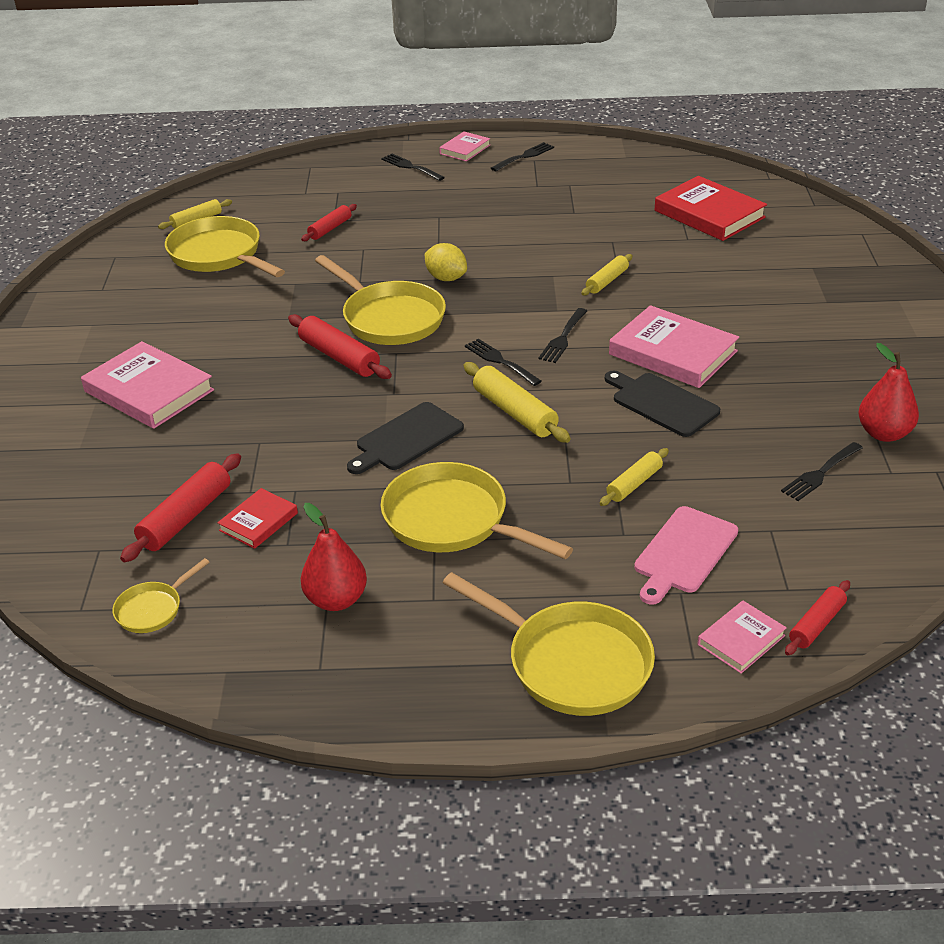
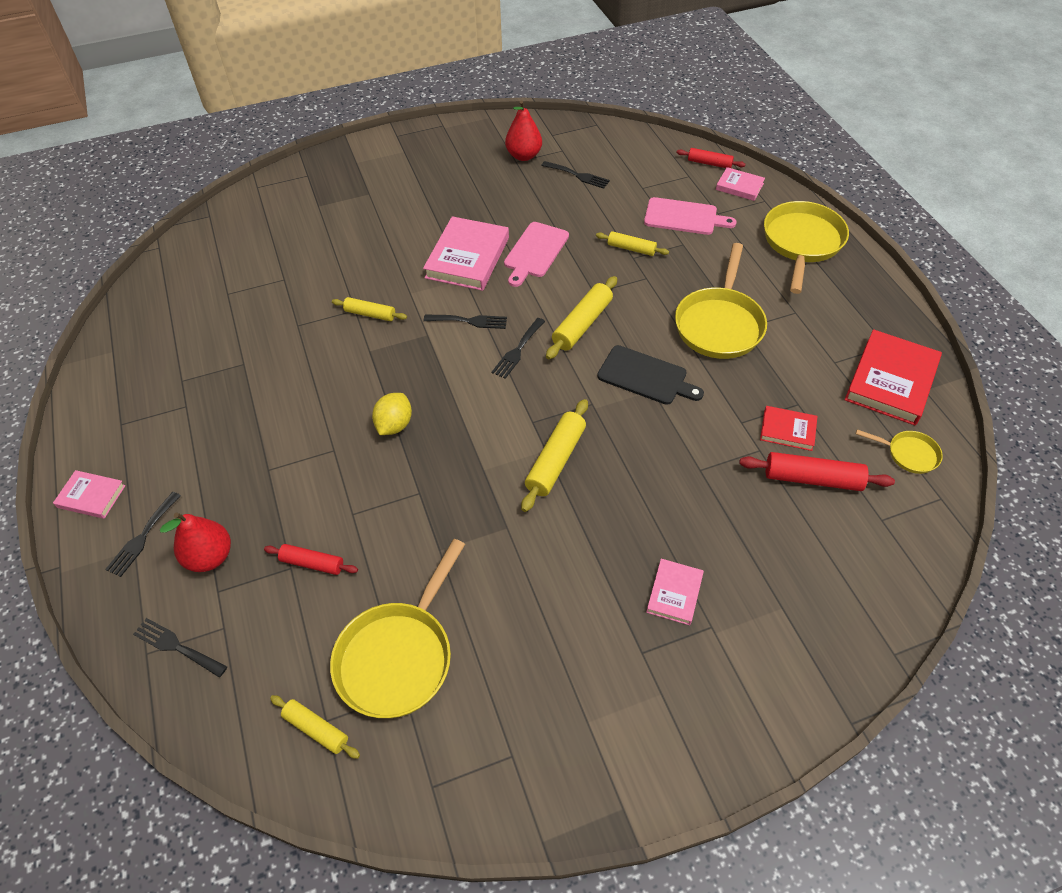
camera: 110 degrees left, 15 degrees up
pink book [81,341,214,429] -> pink book [646,559,704,625], size x0.54
red rolling pin [288,314,392,379] -> yellow rolling pin [521,399,588,512]
red pear [301,503,367,611] -> red pear moved to [160,513,231,572]
yellow pan [315,255,446,345] -> none
black fork [491,142,554,171] -> black fork moved to [133,618,227,678]
black cutting board [605,371,720,437] -> pink cutting board [504,222,569,287]
red book [655,176,767,241] -> red book moved to [845,329,942,425]

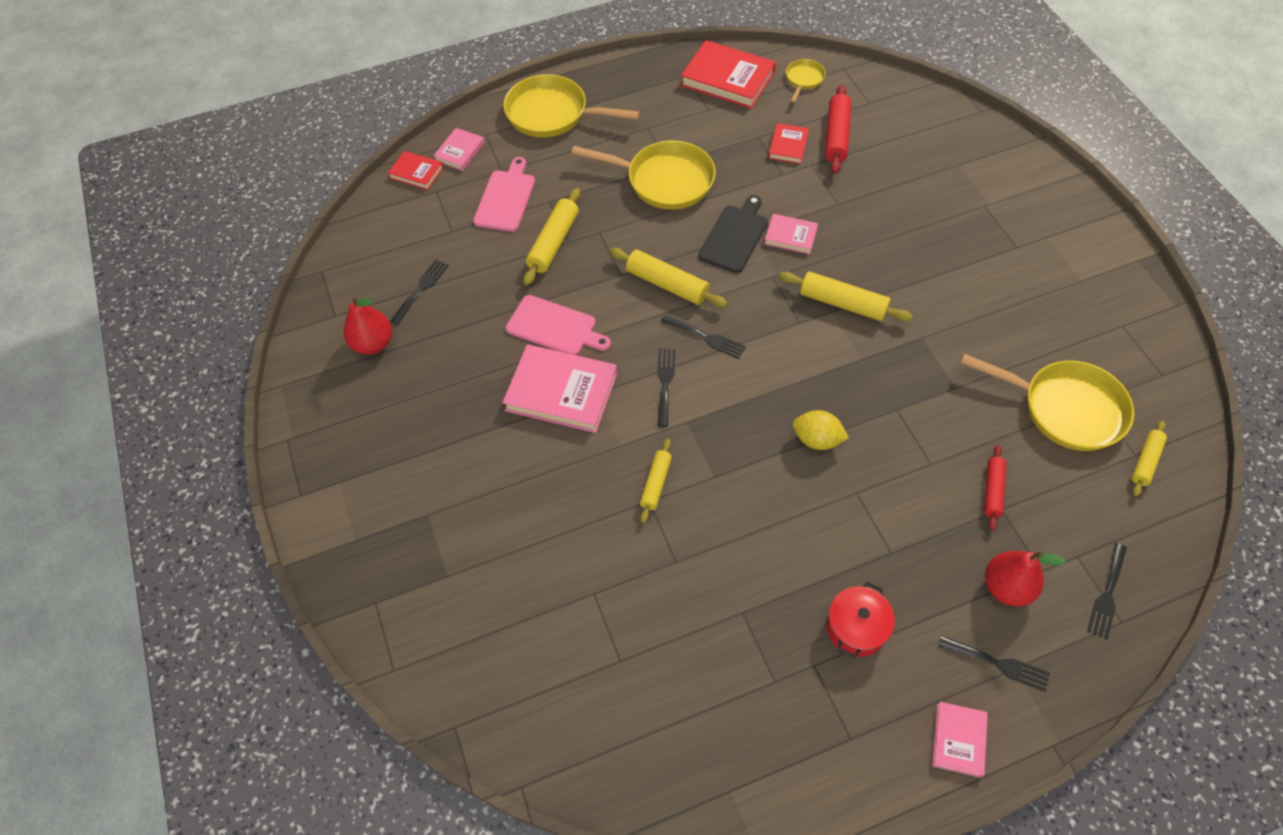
camera: 90 degrees left, 5 degrees up
yellow rolling pin [596,231,669,256] -> yellow rolling pin [523,188,580,285], size x1.59
pink book [646,559,704,625] -> pink book moved to [764,214,818,254]
red rolling pin [676,148,745,168] -> red book [388,151,444,190]
none -> red pot [826,582,895,659]

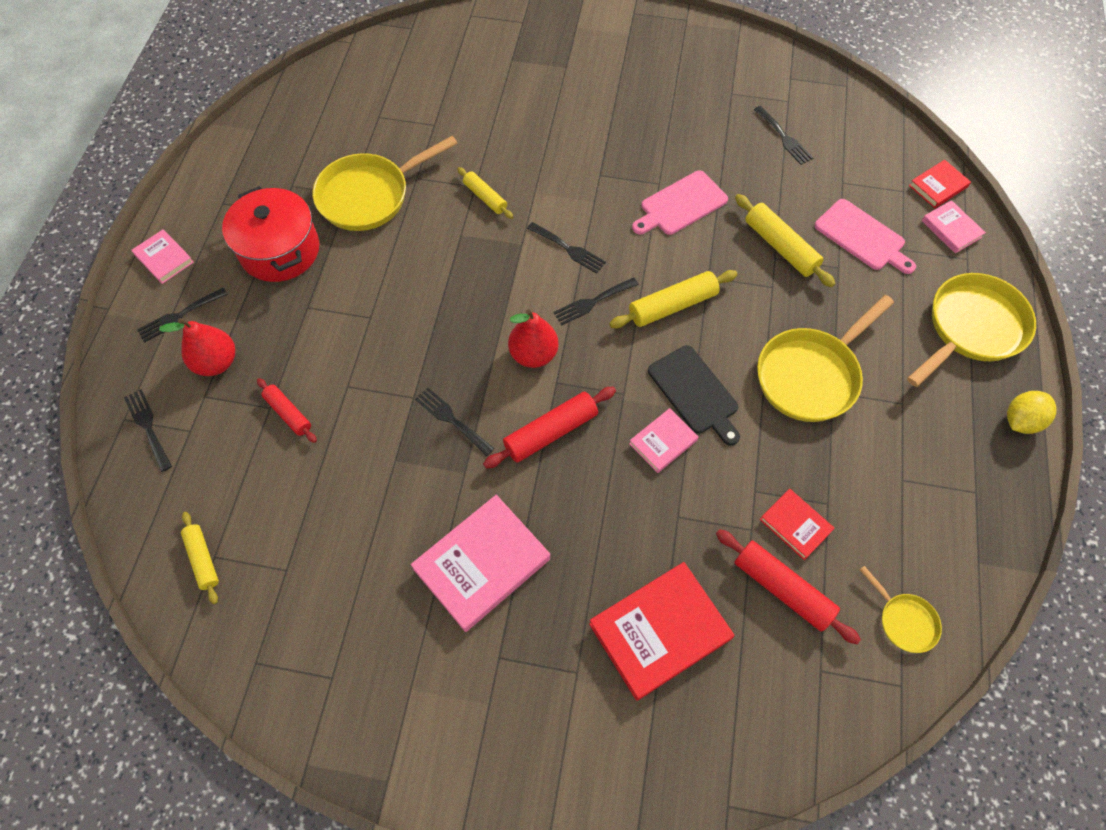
camera: 120 degrees right, 5 degrees up
red pear [344,296,392,355] -> red pear moved to [508,309,559,368]
pink book [502,344,617,433] -> pink book moved to [411,495,550,632]
red book [681,40,776,109] -> red book moved to [589,562,734,701]
yellow rolling pin [779,271,913,322] -> red rolling pin [483,387,616,468]
yellow lemon [793,410,849,450] -> yellow lemon moved to [1007,391,1056,434]
red pot [826,582,895,659] -> red pot [222,186,319,282], size x1.60
yellow pan [960,354,1134,451] -> yellow pan moved to [313,136,458,231]
none -> black fork [415,387,494,456]

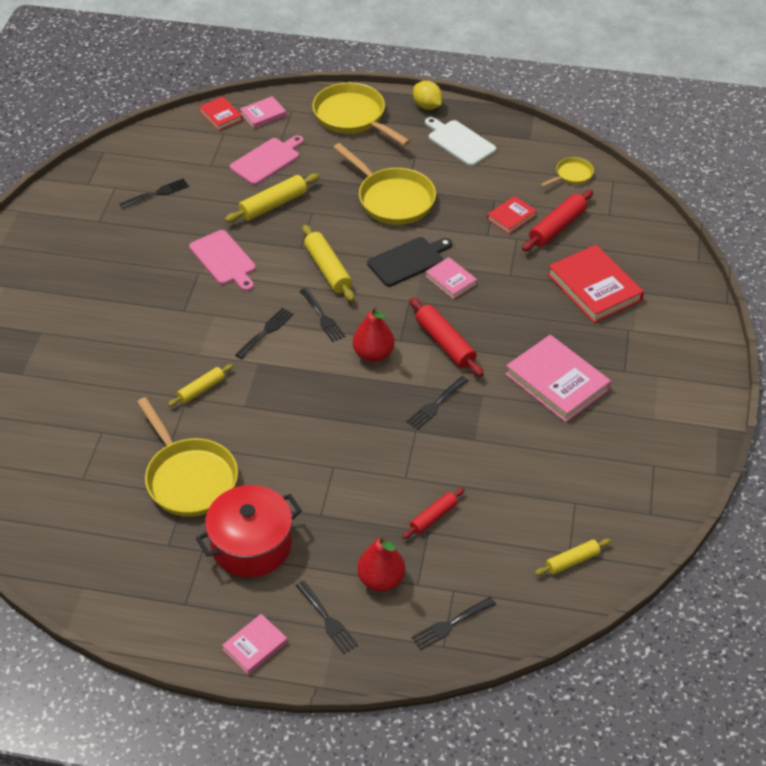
camera: 90 degrees left, 15 degrees down
none -> white cutting board [425,117,496,166]

